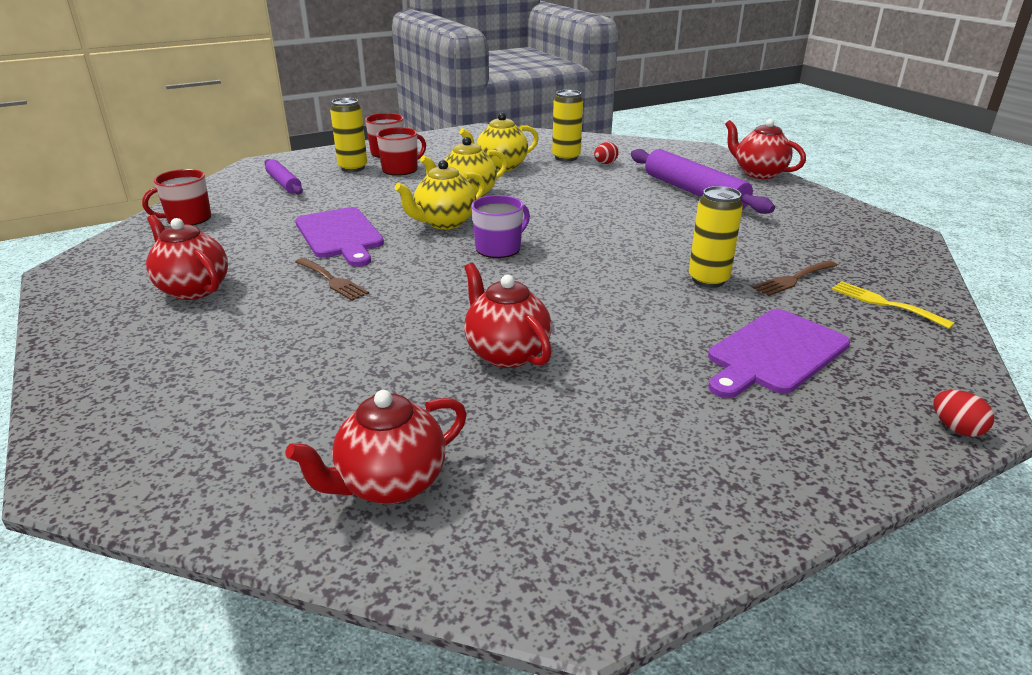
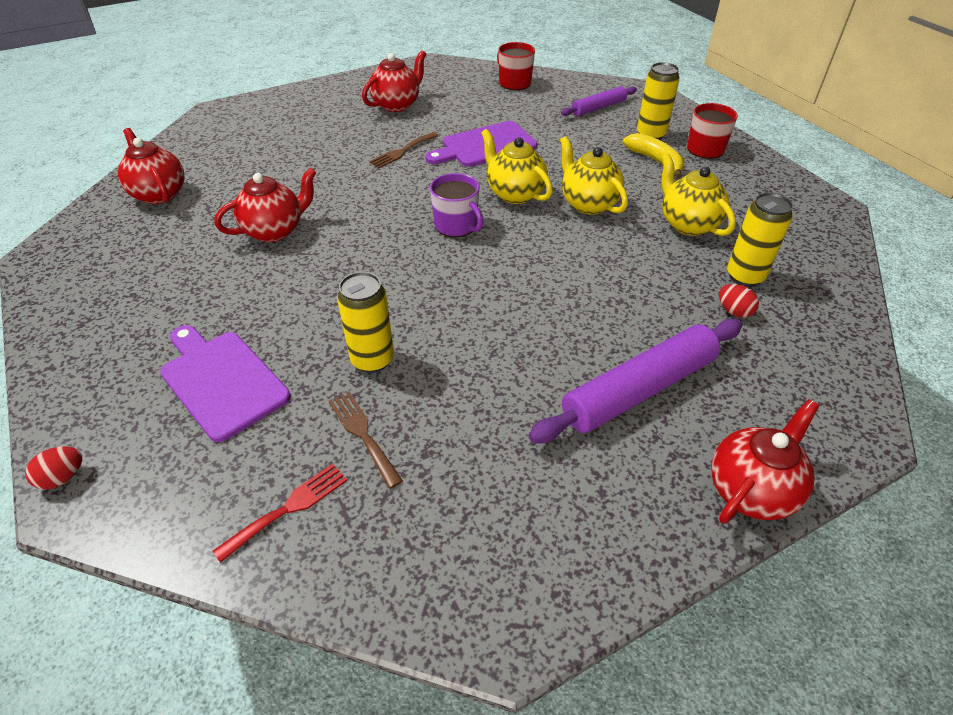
camera: 90 degrees right, 15 degrees up
red mug [376,127,426,176] -> yellow banana [623,133,684,179]
yellow fork [831,281,955,329] -> red fork [212,464,348,563]

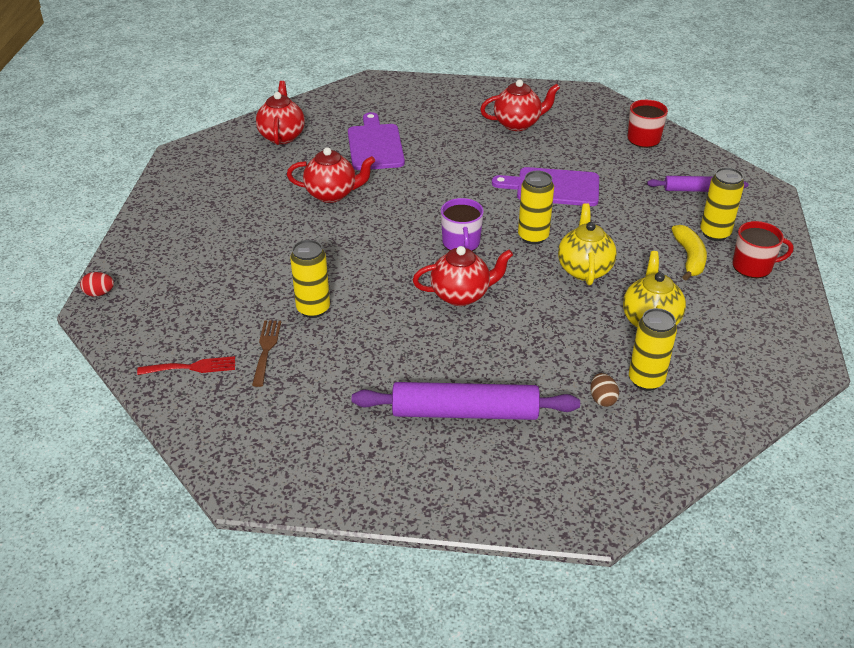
camera: 35 degrees right, 5 degrees down
purple cutting board [160,325,291,442] -> purple cutting board moved to [348,112,405,170]
brown fork [369,132,438,168] -> none
yellow teapot [481,129,553,204] -> yellow can [518,171,554,244]
red teapot [711,399,819,524] -> red teapot moved to [413,246,513,306]
red egg [719,284,759,318] -> brown egg [590,373,619,407]

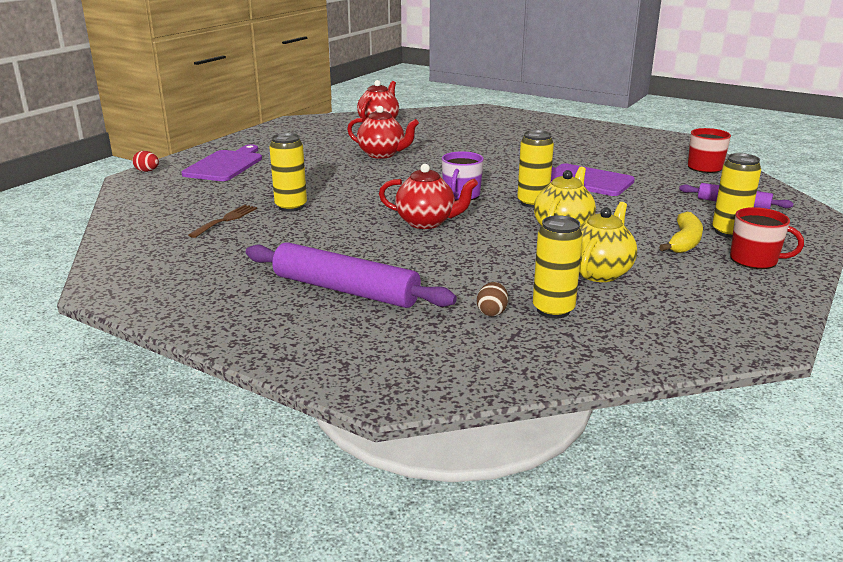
camera: 25 degrees right, 15 degrees down
red fork [137,356,235,375] -> none
purple cutting board [348,112,405,170] -> purple cutting board moved to [182,144,262,181]
red teapot [480,79,560,131] -> none

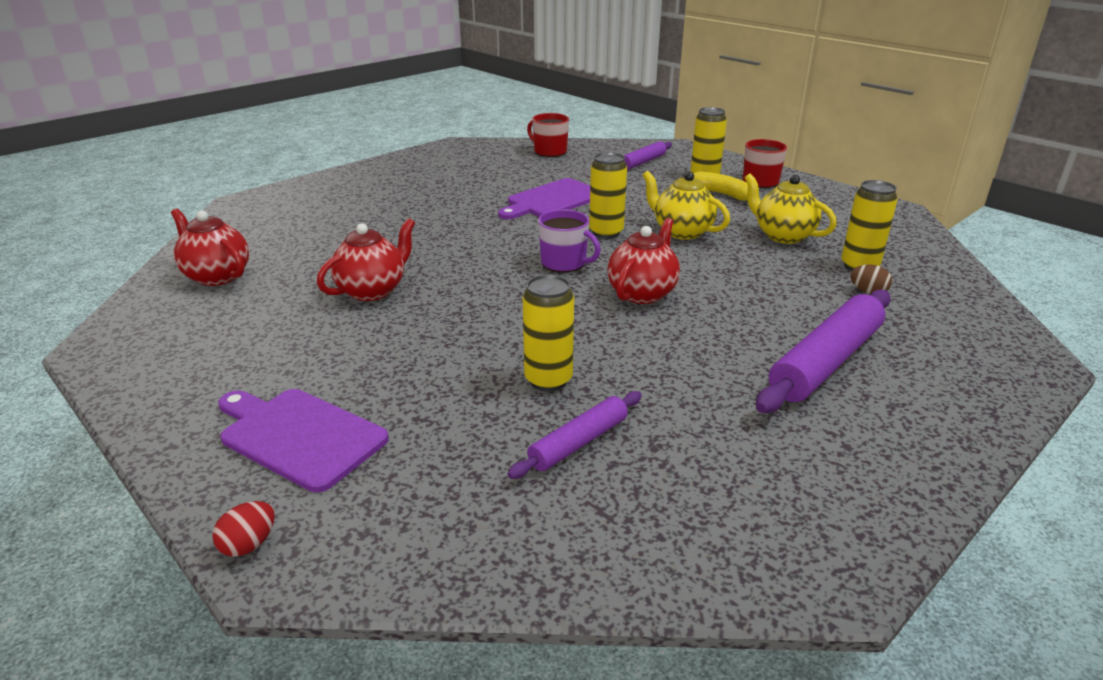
camera: 75 degrees left, 5 degrees up
brown fork [188,205,257,238] -> purple rolling pin [508,391,642,479]

